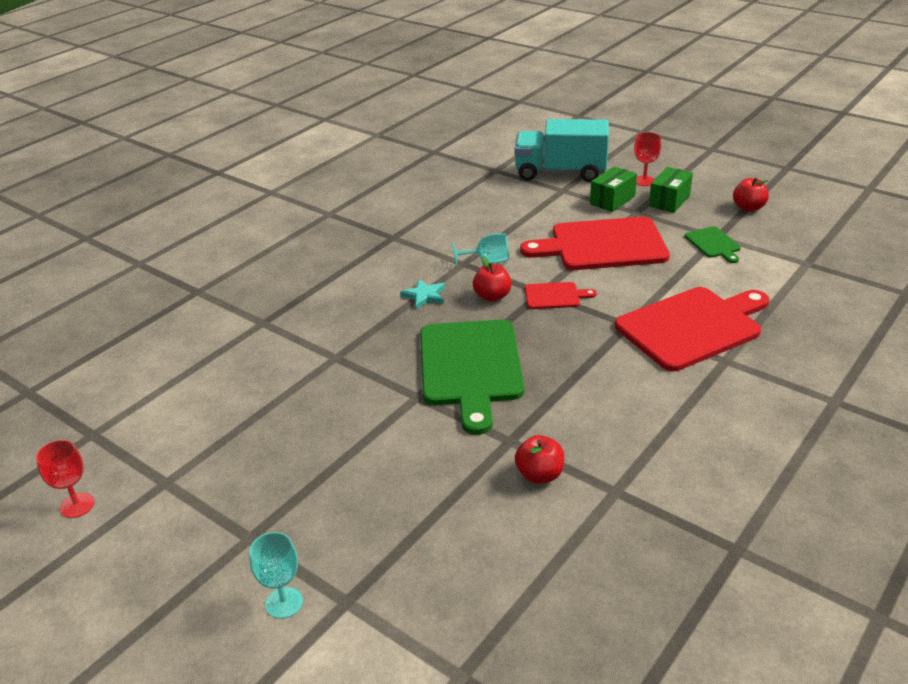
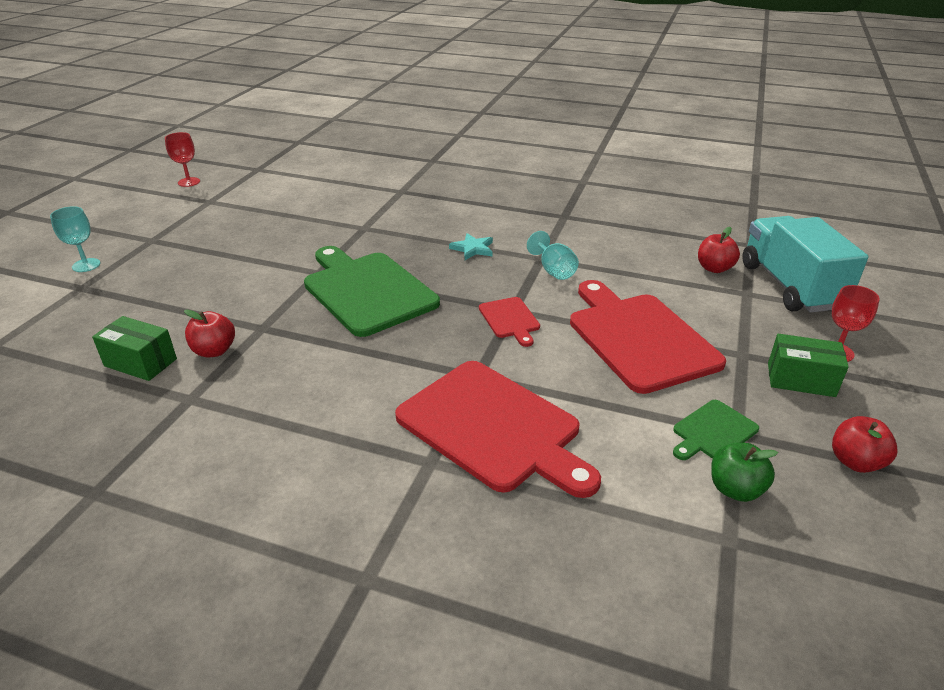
camera: 70 degrees right, 0 degrees up
green cutting board [420,320,524,435] -> green cutting board turned 75 degrees clockwise [304,246,440,337]
red apple [473,257,512,302] -> red apple moved to [698,227,740,273]
green box [590,166,637,212] -> green box moved to [92,316,177,381]
none -> green apple [711,443,778,502]

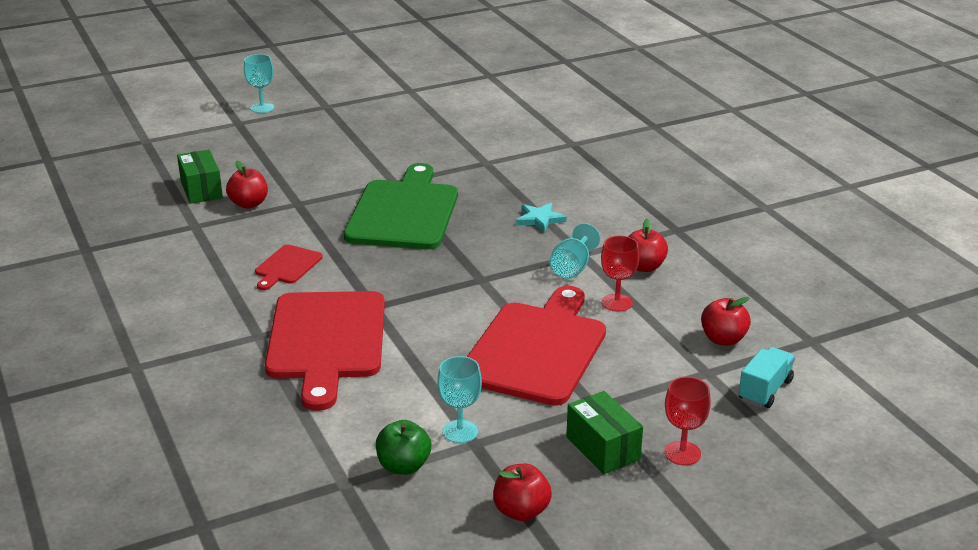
camera: 45 degrees right, 5 degrees down
red goblet [165,132,200,187] -> red goblet moved to [601,236,639,312]
red cutting board [479,297,540,347] -> red cutting board moved to [255,245,323,290]
green cutting board [673,400,759,460] -> turquoise goblet [438,356,482,443]
turquoise truck [742,216,868,313] -> turquoise truck [739,347,795,408], size x0.48
none -> red apple [628,219,668,272]

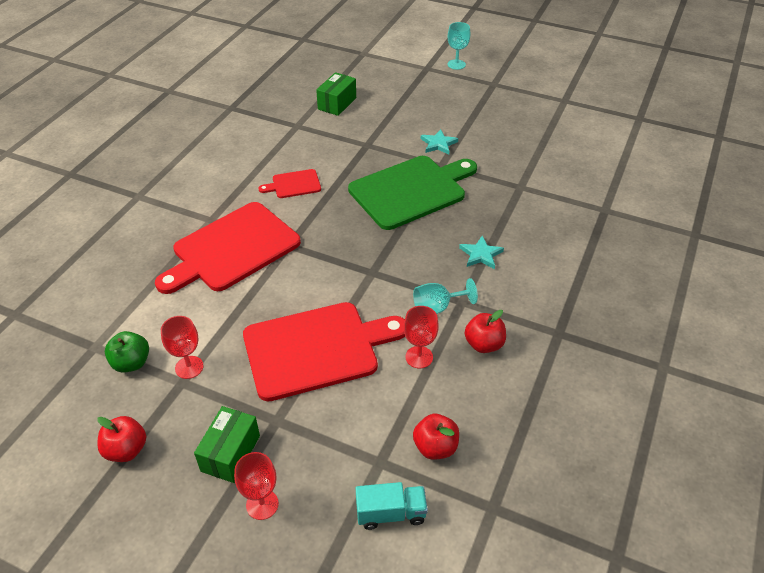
camera: 50 degrees right, 15 degrees up
red apple [226,161,268,208] -> none
turquoise goblet [438,356,482,443] -> red goblet [161,316,204,379]
none -> turquoise star [421,129,458,155]

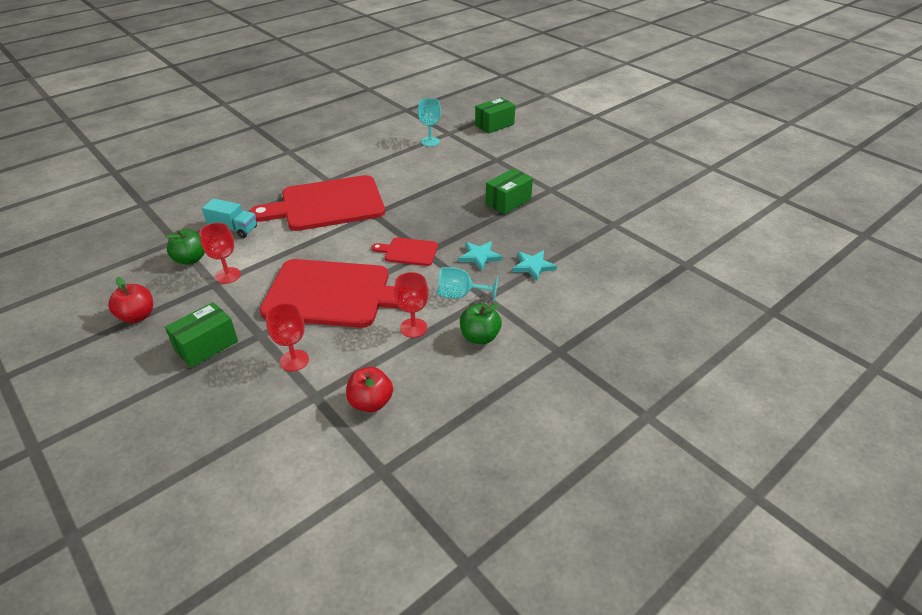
camera: 25 degrees right, 5 degrees down
red goblet [234,452,279,520] -> red goblet moved to [266,303,309,371]
red cutting board [258,169,321,198] -> red cutting board moved to [372,237,438,266]
green cutting board [348,156,477,230] -> green box [485,168,533,215]
turquoise truck [356,482,428,530] -> turquoise truck moved to [202,198,257,238]
turquoise star [421,129,458,155] -> turquoise star moved to [459,241,503,271]
turquoise goblet [447,22,470,70] -> turquoise goblet moved to [418,98,441,146]
red apple [465,310,506,353] -> green apple [460,304,502,344]

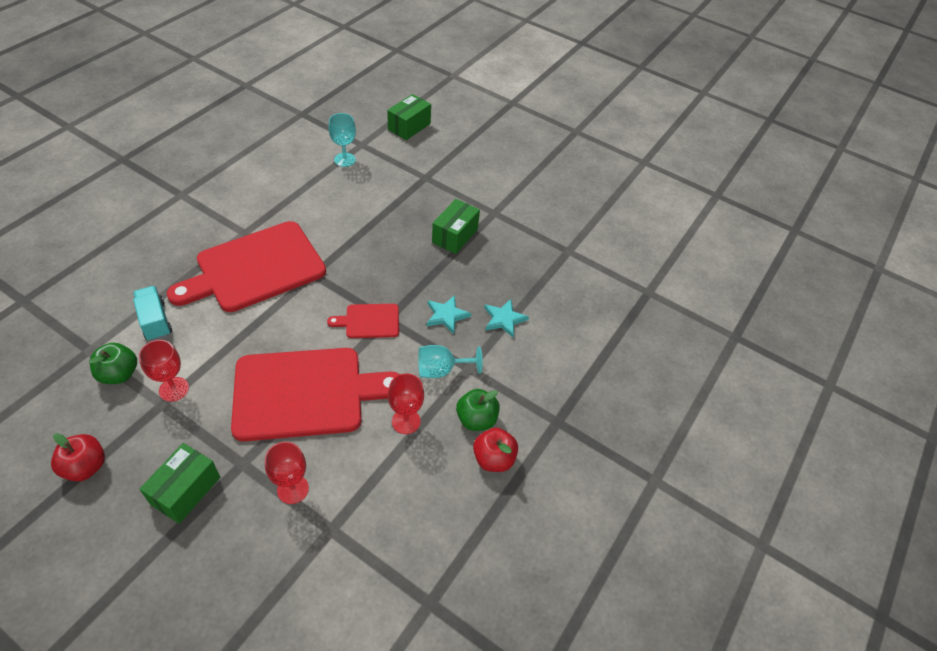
camera: 20 degrees left, 10 degrees up
turquoise truck [202,198,257,238] -> turquoise truck turned 120 degrees counterclockwise [133,286,172,341]
red apple [346,367,393,412] -> red apple moved to [473,428,518,472]

